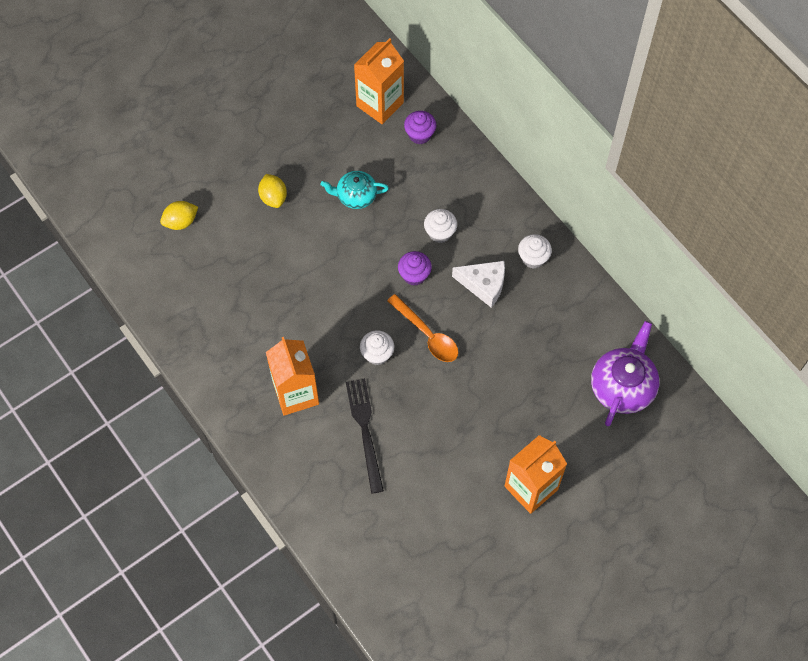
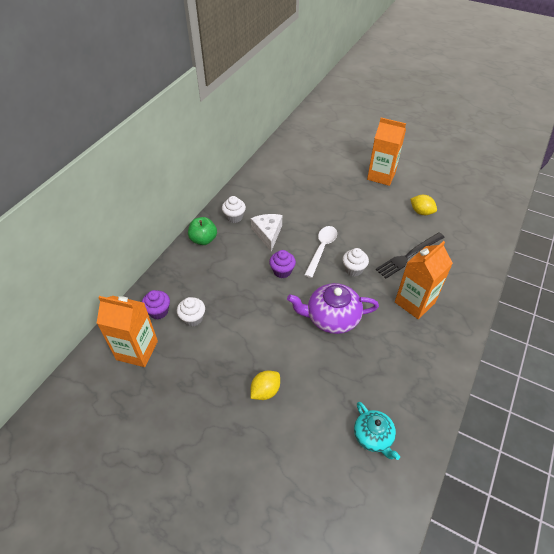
camera: 115 degrees left, 15 degrees down
yellow lemon [160,201,198,230] -> yellow lemon moved to [410,195,437,215]
turquoise teapot [321,171,389,209] -> turquoise teapot moved to [354,402,400,460]
orange spoon [387,294,458,362] -> white spoon [304,226,337,278]
white cupcake [424,209,457,243] -> white cupcake moved to [177,297,205,327]
purple teapot [591,321,659,426] -> purple teapot moved to [287,283,379,334]
none -> green apple [188,217,217,245]

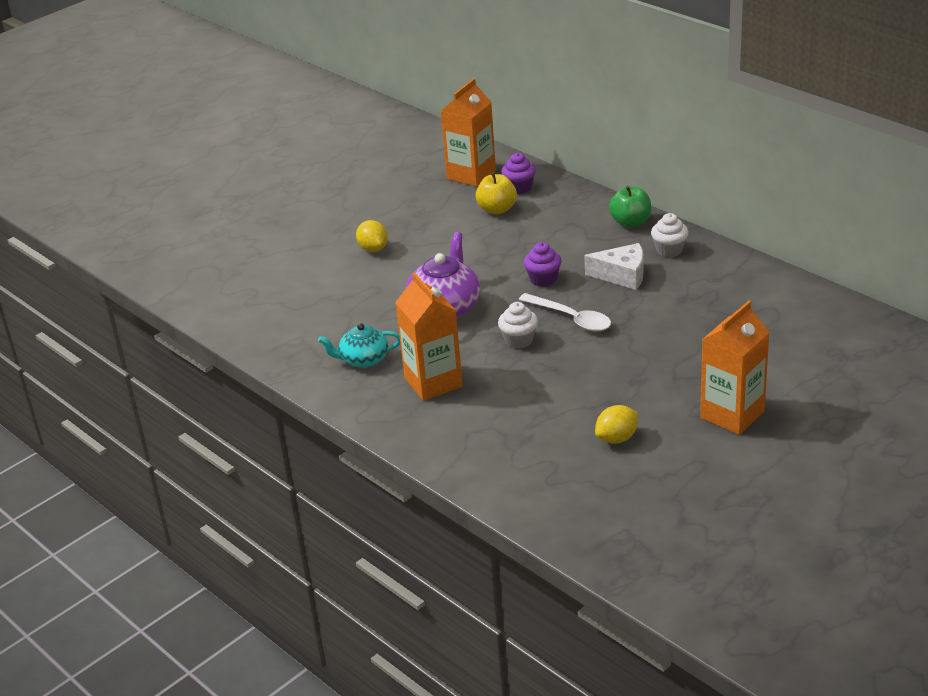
camera: 110 degrees right, 15 degrees down
white cupcake [177,297,205,327] -> yellow apple [476,173,517,214]
turquoise teapot [354,402,400,460] -> turquoise teapot moved to [318,323,400,368]
black fork [376,232,445,279] -> none

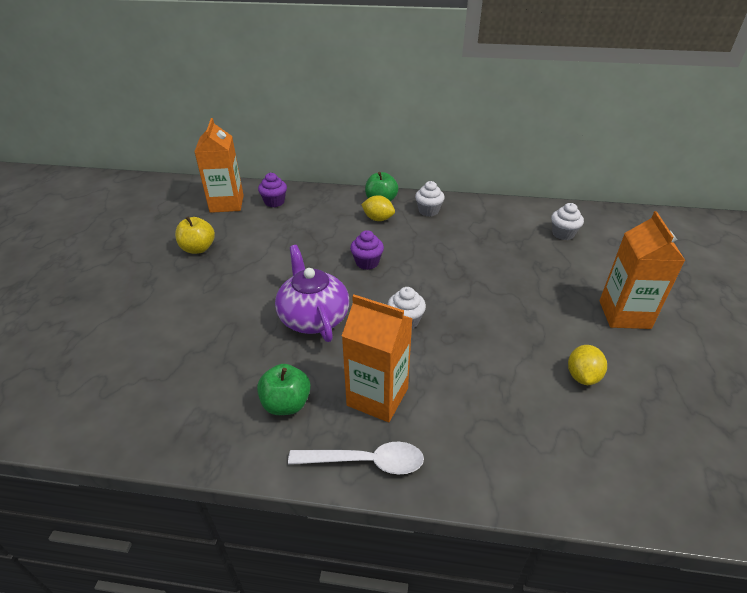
camera: 40 degrees left, 5 degrees up
turquoise teapot [318,323,400,368] -> green apple [257,364,311,415]
yellow lemon [356,220,388,252] -> yellow lemon moved to [361,195,395,221]
yellow apple [476,173,517,214] -> yellow apple moved to [175,216,215,254]
white spoon [519,293,611,331] -> white spoon moved to [288,441,424,475]
white cheese [584,243,643,290] -> none
none -> white cupcake [551,203,584,240]

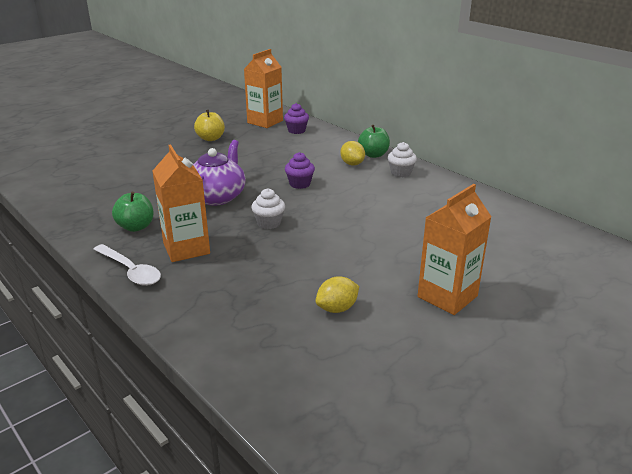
camera: 40 degrees right, 10 degrees down
white cupcake [551,203,584,240] -> none

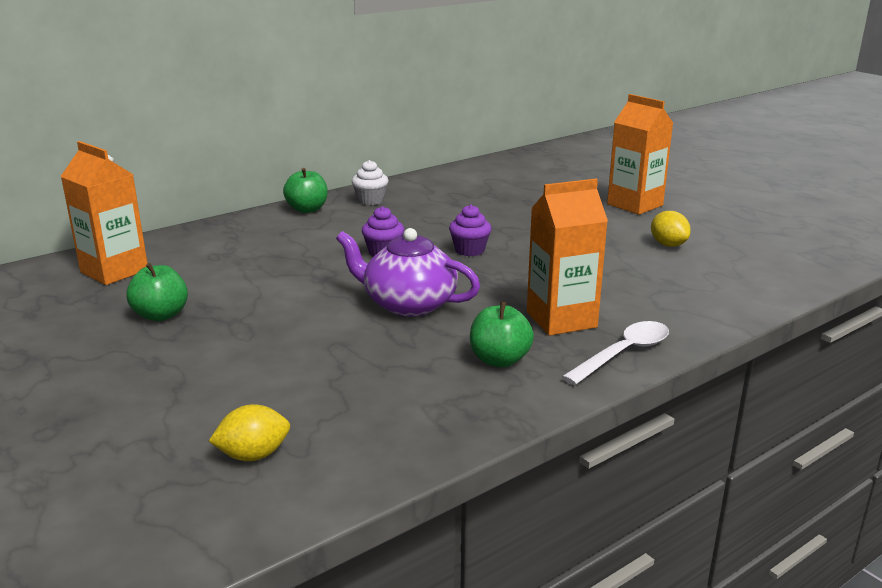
camera: 85 degrees left, 5 degrees down
yellow apple [194,110,225,141] -> green apple [126,263,188,321]
white cupcake [251,188,285,229] -> none
purple cupcake [284,103,309,134] -> purple cupcake moved to [449,204,492,256]
yellow lemon [340,141,365,166] -> yellow lemon moved to [209,404,290,461]

